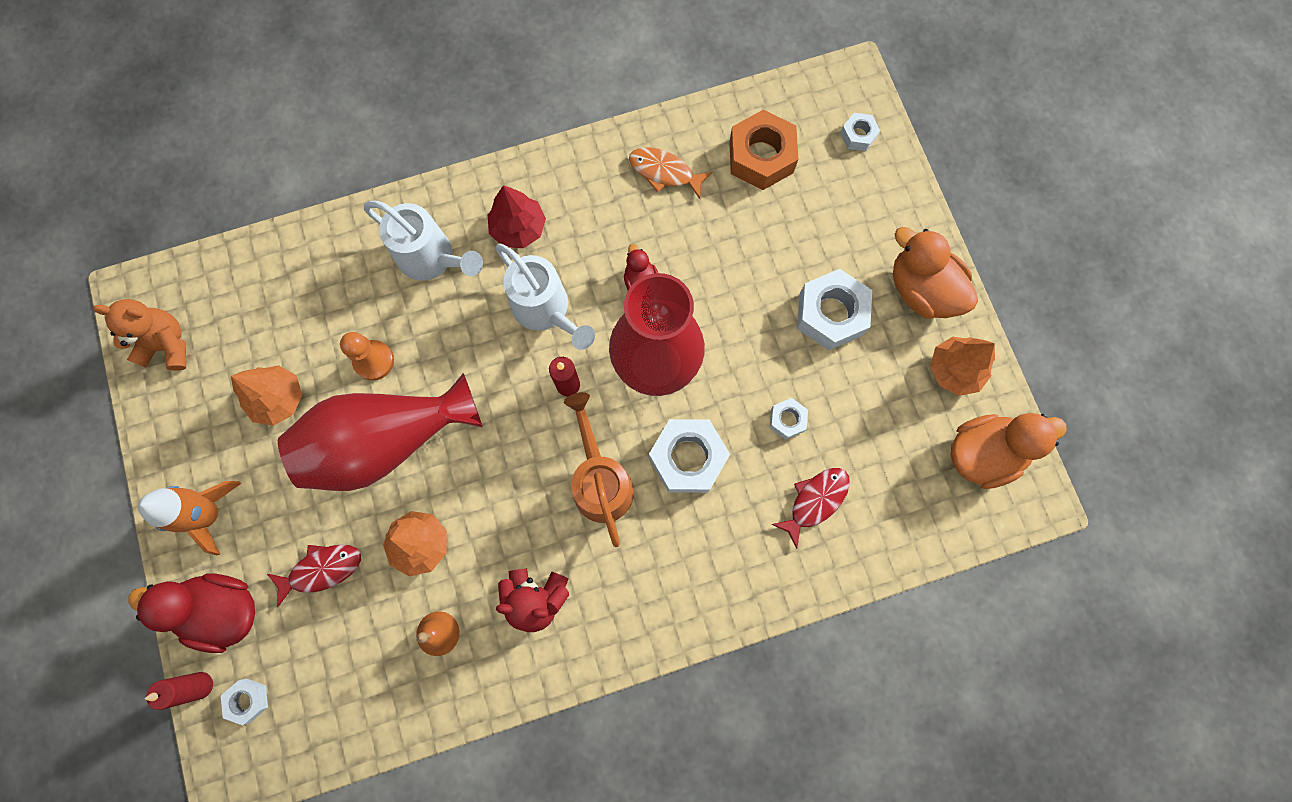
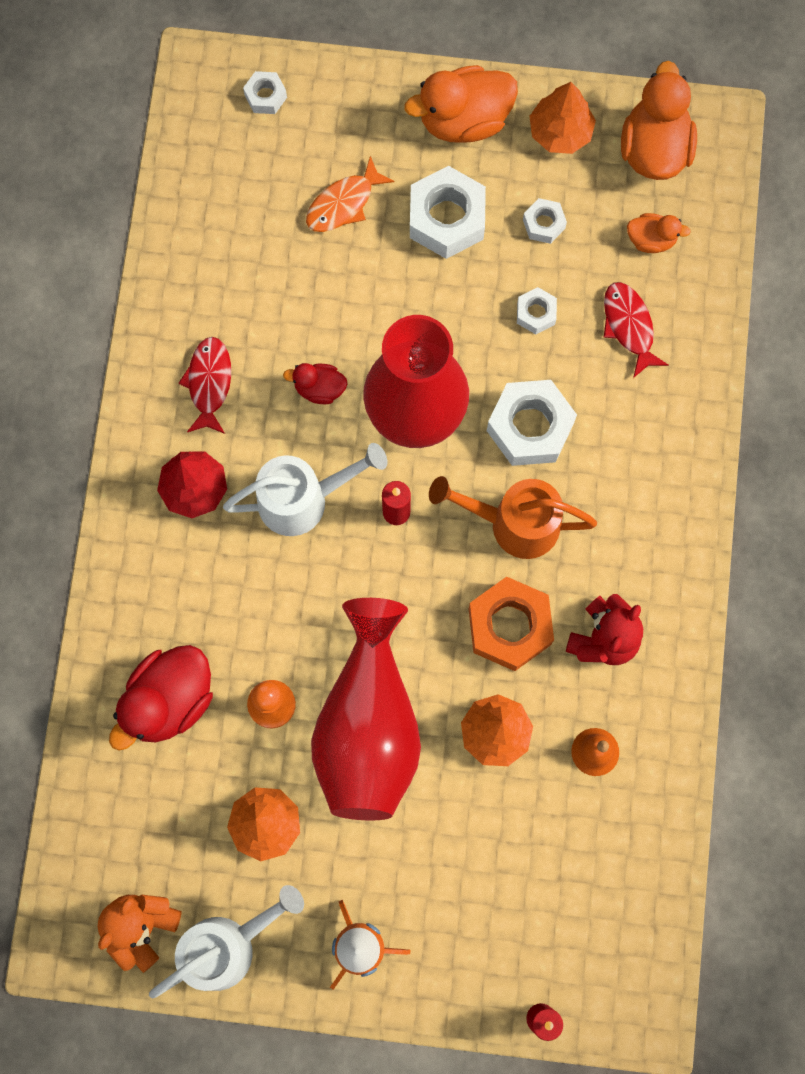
camera: 65 degrees left, 0 degrees up
red duck [128,573,255,653] -> red duck moved to [109,645,213,751]
white nut [221,679,268,725] -> white nut moved to [523,198,567,244]
red fish [267,545,361,607] -> red fish moved to [178,337,231,434]
white watering can [364,201,483,281] -> white watering can moved to [149,885,304,999]
orange fish [629,147,712,199] -> orange fish moved to [306,156,395,232]
orange nut [729,109,798,190] -> orange nut moved to [469,577,554,671]
none -> orange duck [627,213,691,253]

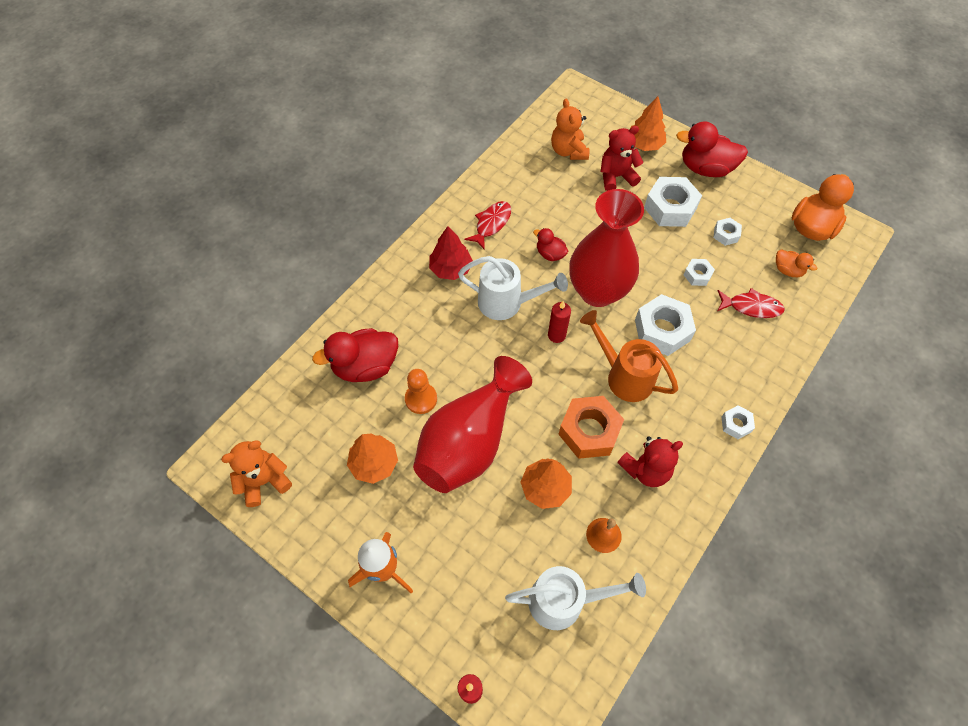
camera: 30 degrees right, 15 degrees down
white watering can [149,885,304,999] -> white watering can moved to [505,566,646,630]
white nut [243,71,287,114] -> white nut moved to [721,405,755,439]
orange fish [306,156,395,232] -> red teddy bear [600,126,644,191]
orange duck [405,65,518,143] -> red duck [676,122,748,177]
orange tree [529,82,596,154] -> orange tree moved to [630,96,666,151]
red fish [604,282,668,378] -> red fish turned 90 degrees clockwise [718,288,785,318]
none -> orange teddy bear [551,99,589,160]

